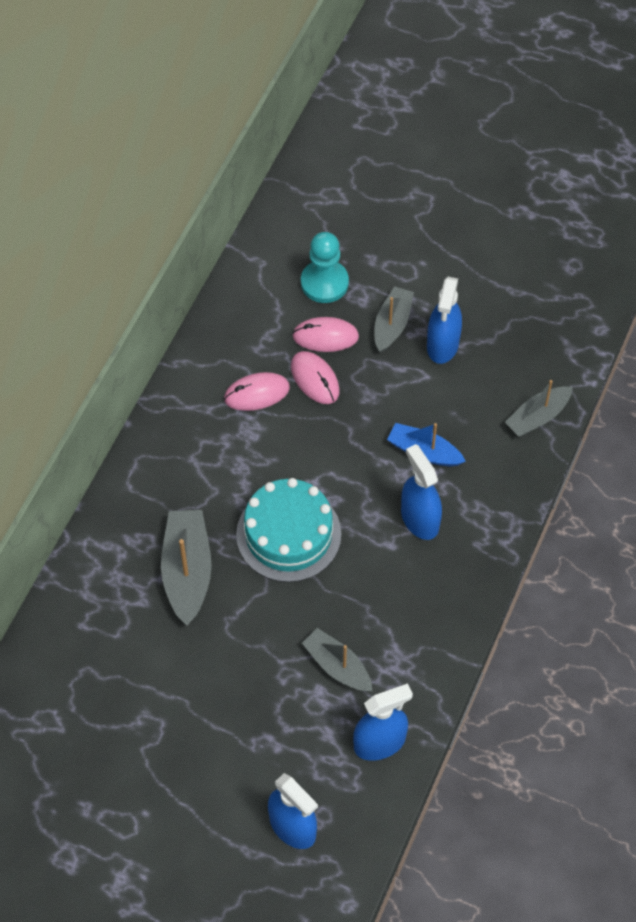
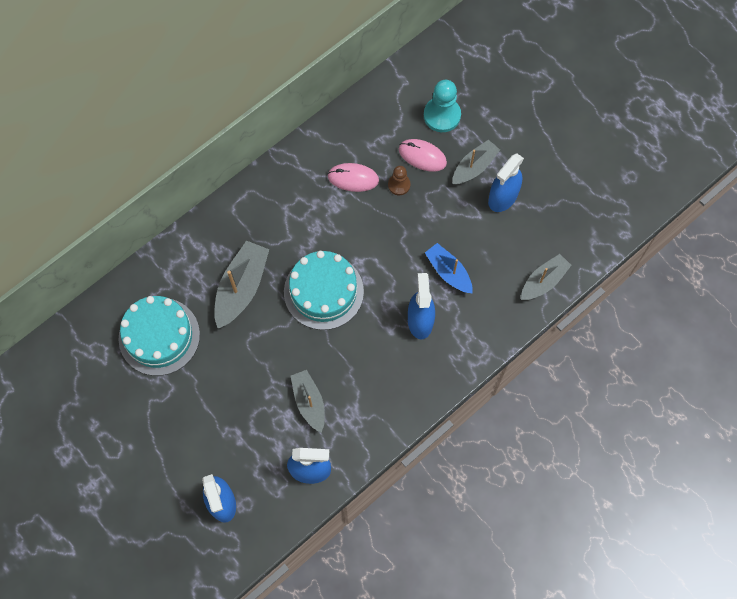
camera: 25 degrees right, 10 degrees up
pink mouse [291,351,340,404] -> brown pawn [388,166,411,195]
grey boat [505,380,573,437] -> grey boat turned 150 degrees clockwise [521,254,572,300]
none -> turquoise cake [119,296,200,376]

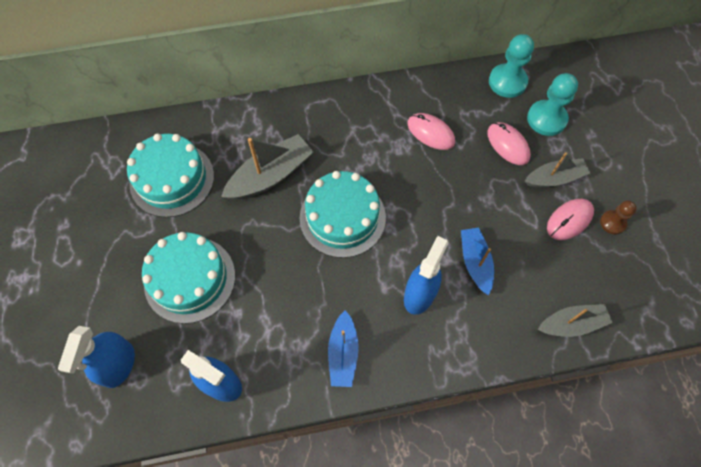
camera: 30 degrees right, 5 degrees down
grey boat [291,370,325,433] -> none
brown pawn [388,166,411,195] -> brown pawn moved to [600,201,637,235]
blue spray bottle [488,154,524,212] -> pink mouse [547,199,594,240]
none -> turquoise cake [142,232,235,324]
none -> blue boat [328,310,359,387]
none -> turquoise pawn [489,34,534,98]

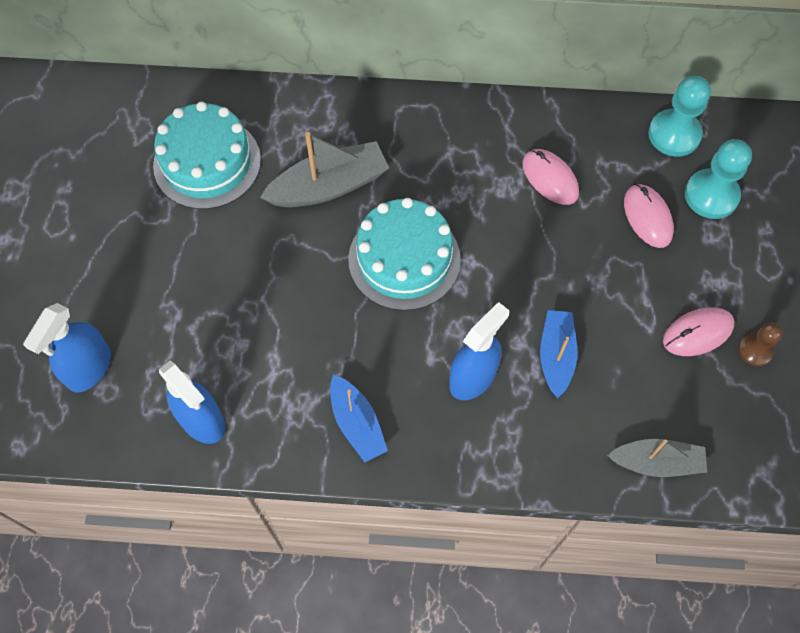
camera: 15 degrees right, 0 degrees up
turquoise cake [142,232,235,324] -> none
blue boat [328,310,359,387] -> blue boat turned 45 degrees counterclockwise [330,375,388,462]
grey boat [525,152,590,187] -> none

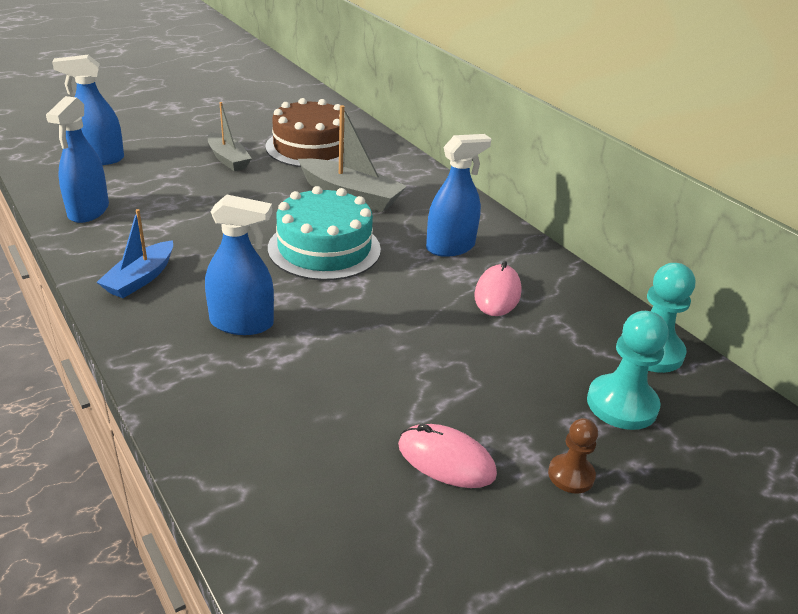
camera: 50 degrees right, 30 degrees down
turquoise cake [153,102,261,209] -> brown cake [265,98,348,167]
blue boat [540,310,578,399] -> none
grey boat [607,439,707,477] -> grey boat moved to [208,102,252,171]
pink mouse [624,184,674,248] -> none
brown pawn [738,323,782,366] -> brown pawn moved to [548,418,598,493]
none -> blue spray bottle [426,134,491,257]

